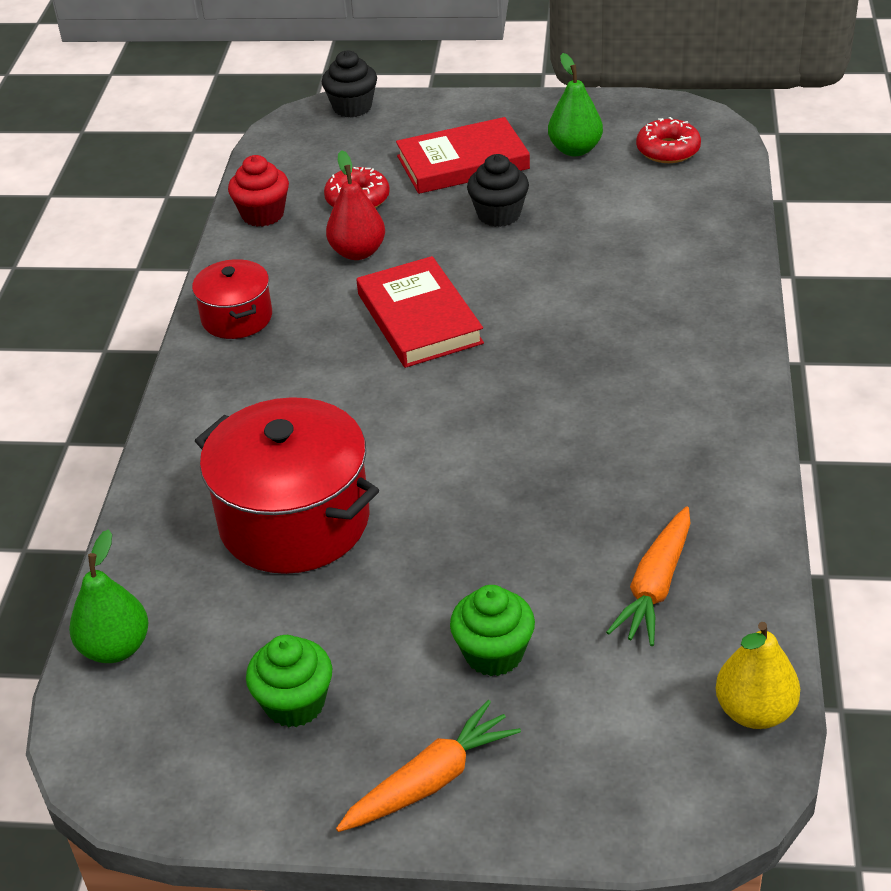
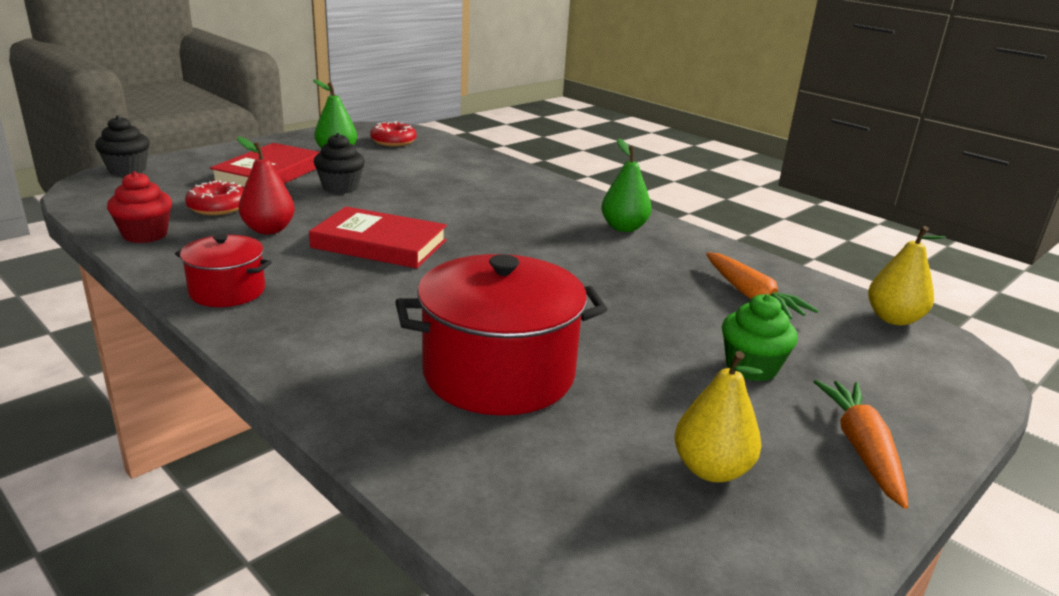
camera: 55 degrees left, 15 degrees down
green pear [69,529,149,663] -> green pear moved to [601,139,651,232]
green cupcake [246,635,332,727] -> yellow pear [675,351,763,482]

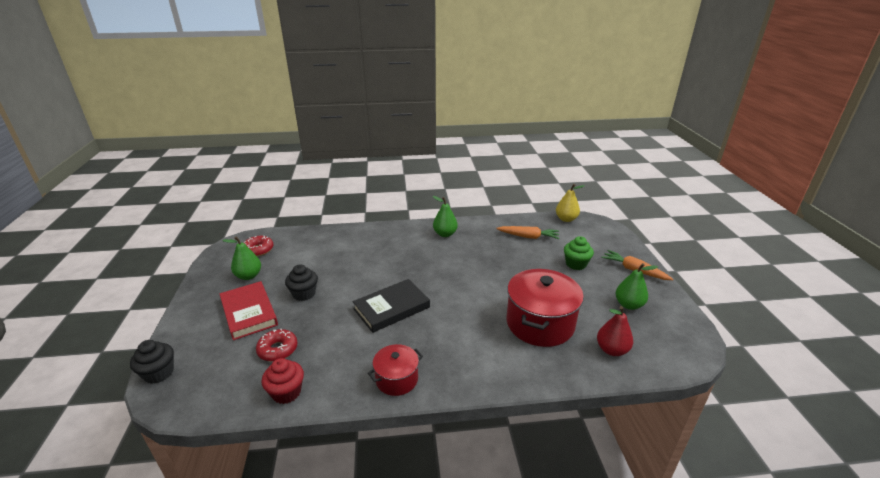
camera: 50 degrees left, 5 degrees up
red pear [237,137,295,234] -> red pear moved to [597,306,633,356]
red book [309,206,447,269] -> black book [353,279,430,333]
yellow pear [675,351,763,482] -> green pear [616,263,658,310]

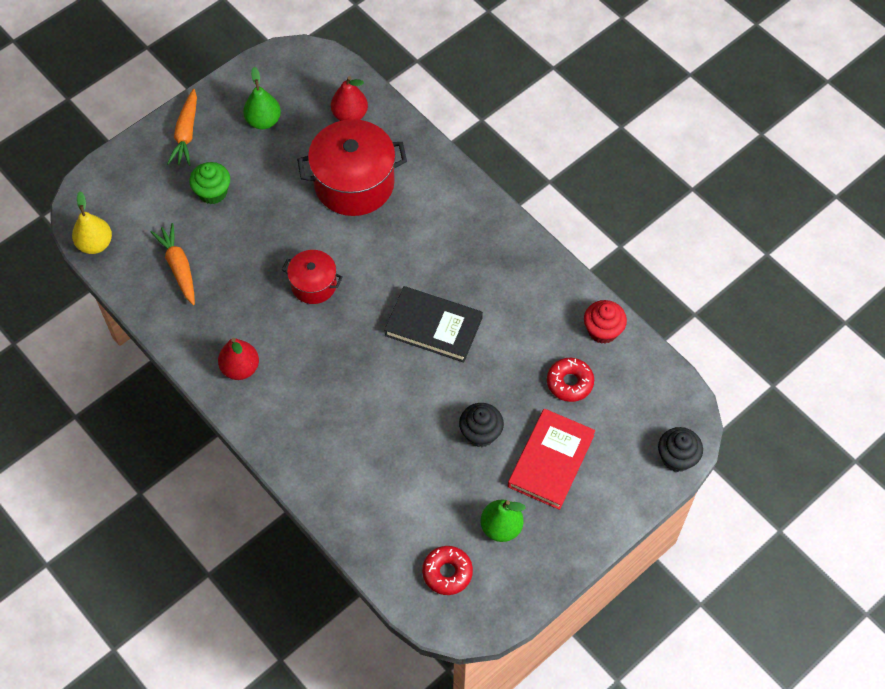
camera: 125 degrees left, 30 degrees up
red pot [368,344,423,396] -> red pot moved to [282,250,343,304]
green pear [433,196,458,237] -> red pear [218,338,259,380]

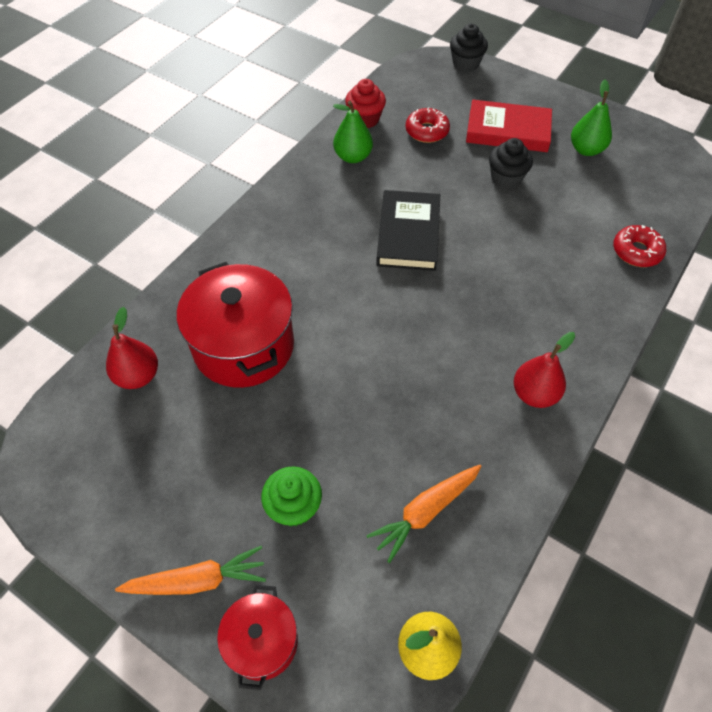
camera: 105 degrees left, 5 degrees down
green pear [243,67,281,129] -> green pear moved to [333,101,373,163]
red pot [282,250,343,304] -> red pot moved to [217,585,298,690]
red donut [422,546,473,595] -> red donut moved to [613,225,666,267]

